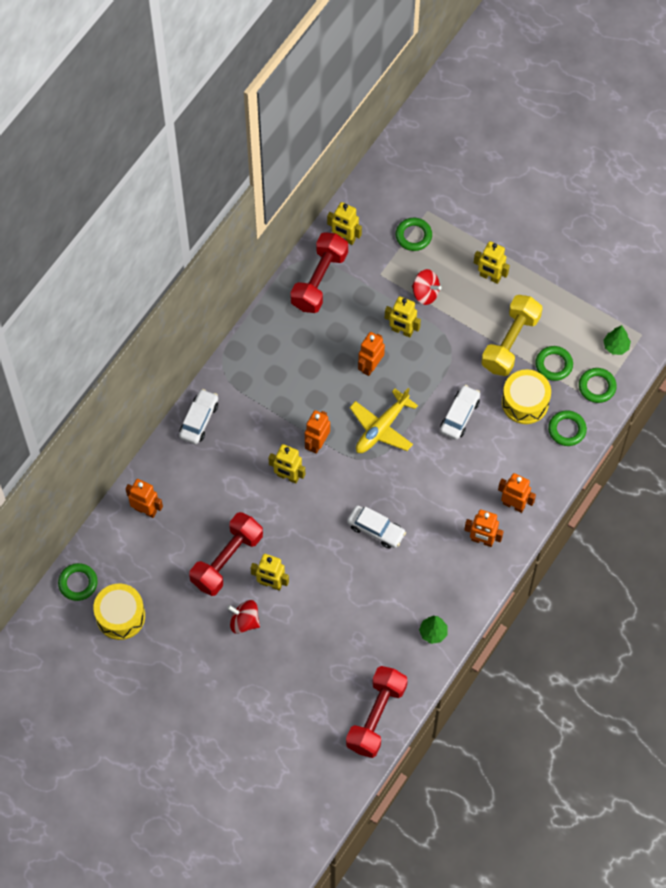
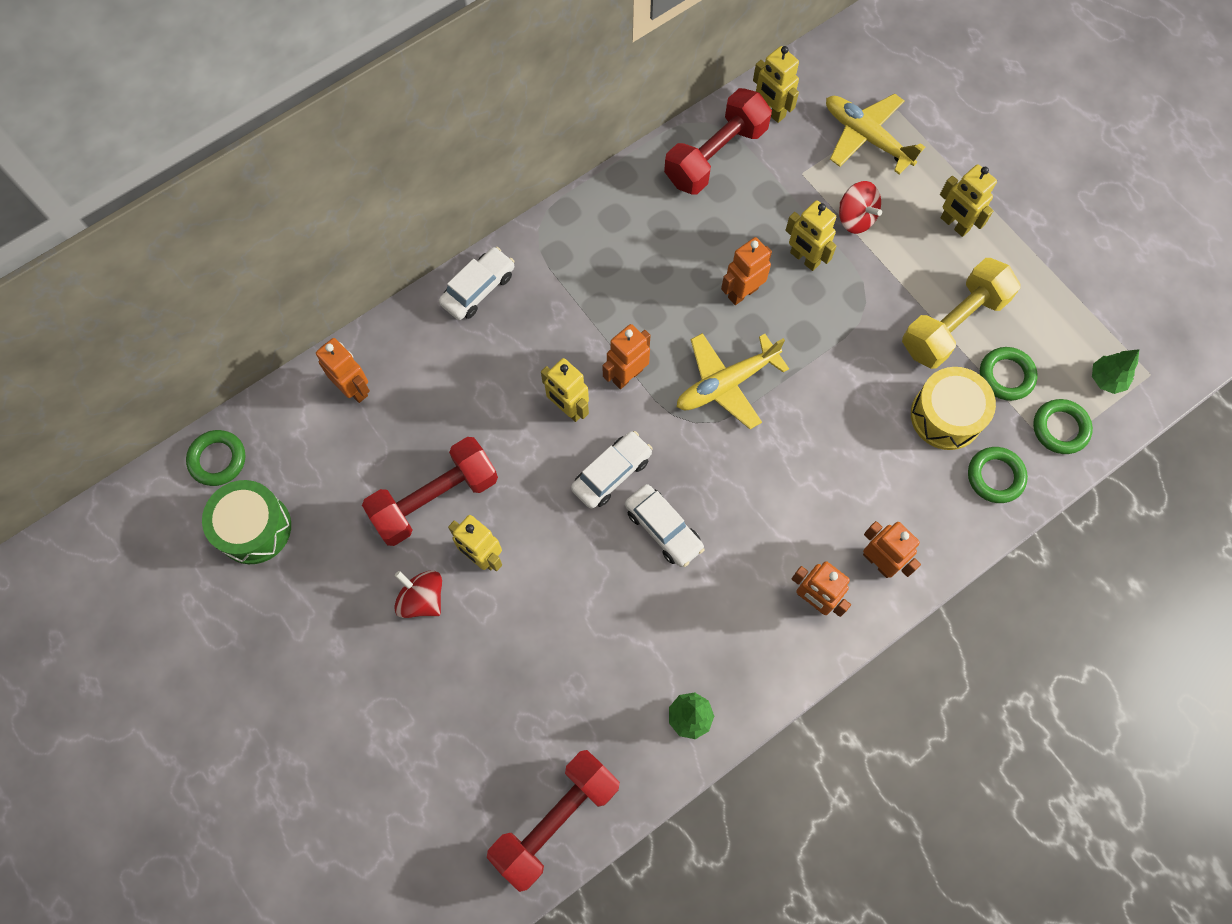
camera: 20 degrees right, 5 degrees up
yellow drum [93,584,145,640] -> green drum [202,480,291,564]
green ring [395,218,432,251] -> yellow plane [826,93,925,175]
white car [440,385,480,440] -> white car moved to [571,431,653,509]

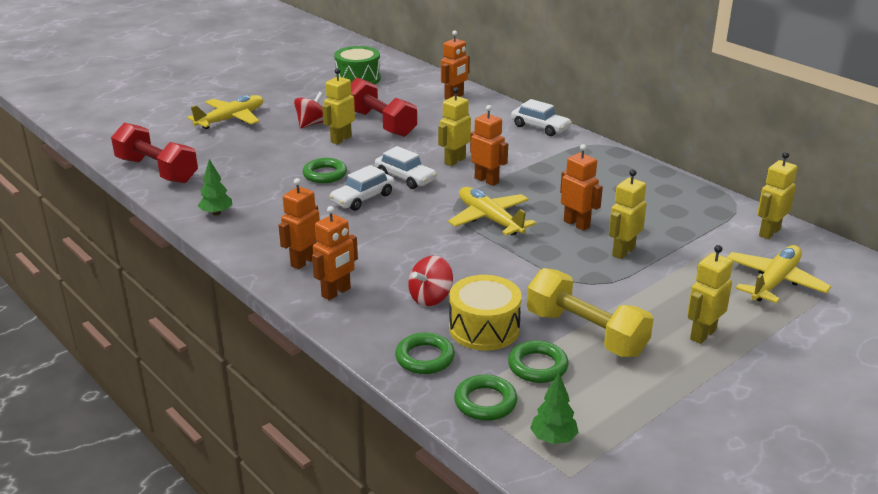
camera: 85 degrees right, 40 degrees down
green ring [186,430,246,486] -> green ring moved to [303,158,347,183]
red dumbbell [664,88,772,194] -> none
red spinning top [839,181,882,234] -> red spinning top moved to [408,255,453,306]
none -> yellow plane [187,95,263,129]

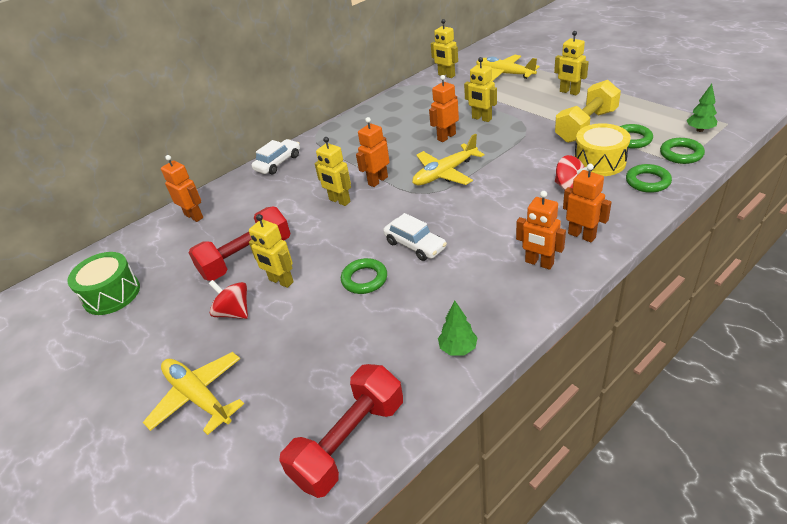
camera: 85 degrees left, 10 degrees up
white car [375,146,437,189] -> none

